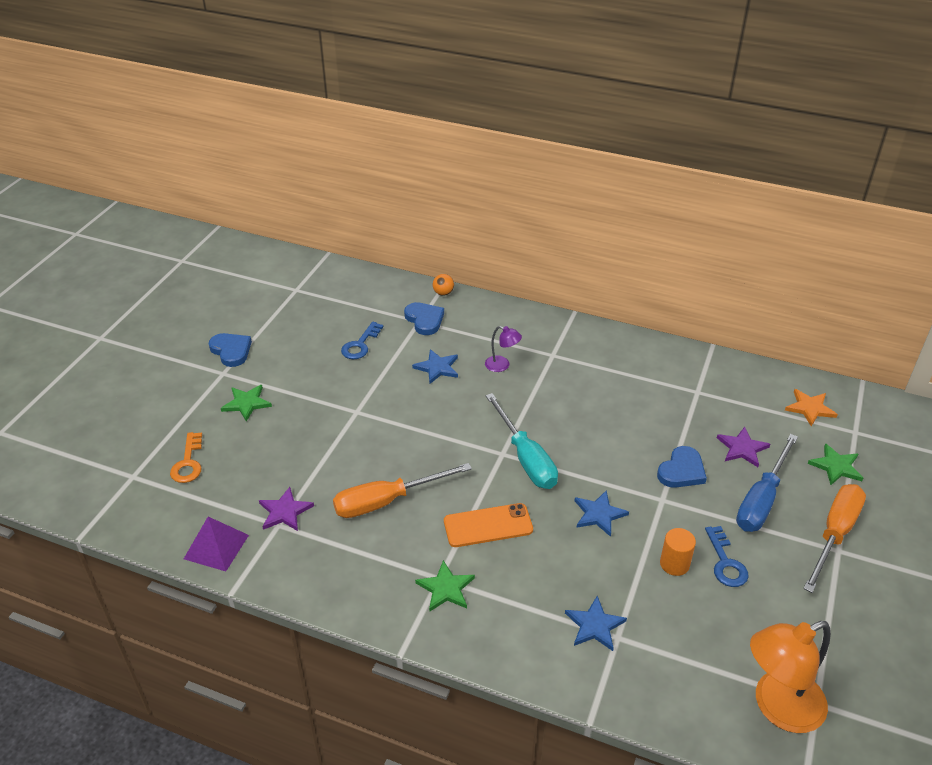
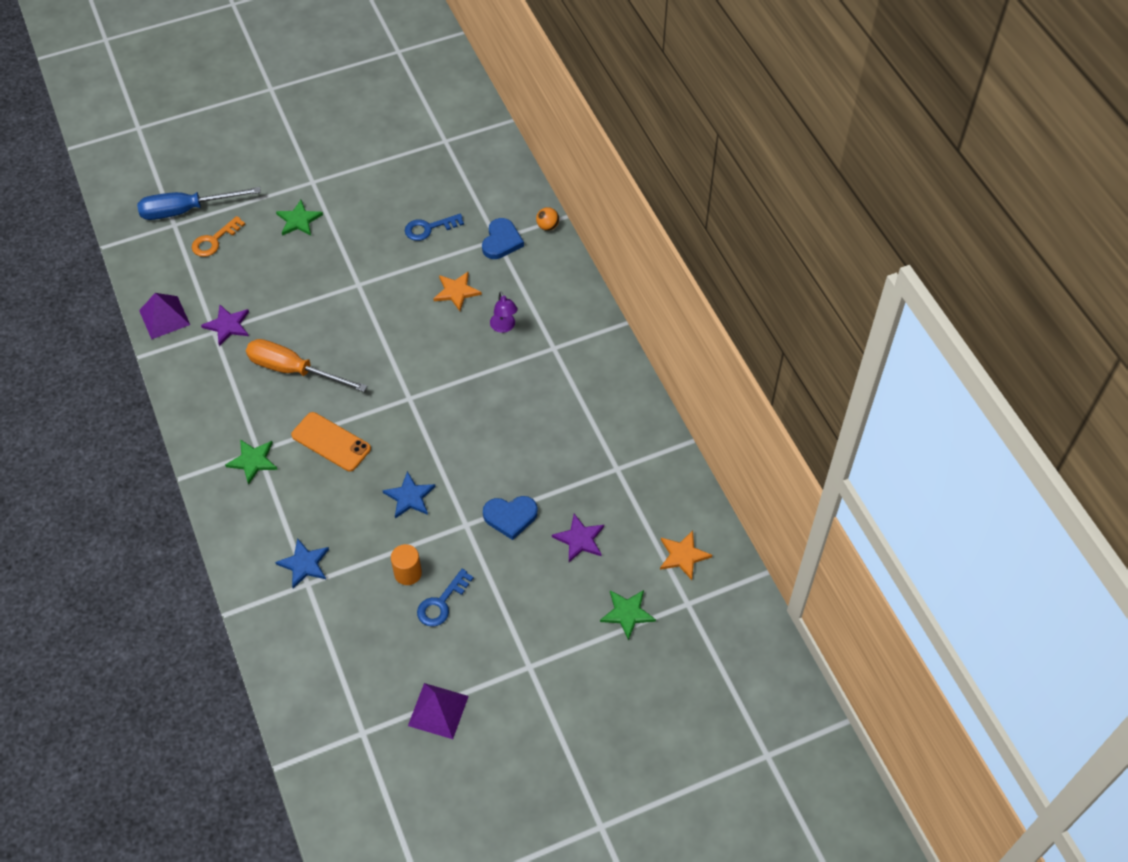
camera: 45 degrees right, 15 degrees up
blue heart [209,333,252,367] -> none
blue star [412,349,458,384] -> orange star [433,272,482,311]
turquoise screwdriver [486,393,558,489] -> none
blue screwdriver [736,434,798,532] -> blue screwdriver moved to [137,187,261,220]
orange lamp [750,621,831,733] -> none
orange screwdriver [803,484,866,593] -> none
none -> purple pyramid [408,683,469,739]

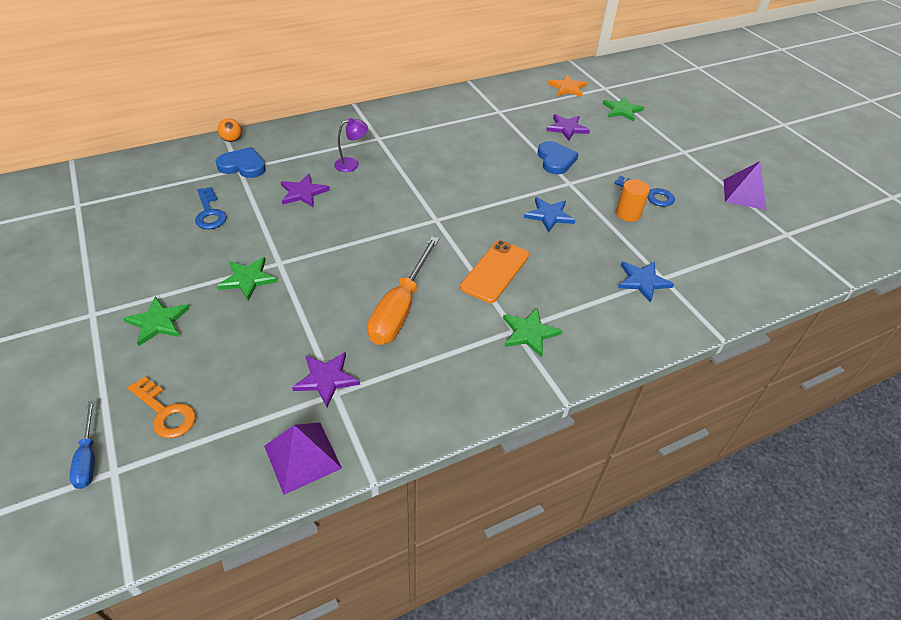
camera: 95 degrees left, 10 degrees down
blue screwdriver [137,187,261,220] -> blue screwdriver [69,401,95,489], size x0.52
orange star [433,272,482,311] -> purple star [281,174,330,207]
none -> green star [217,257,278,301]

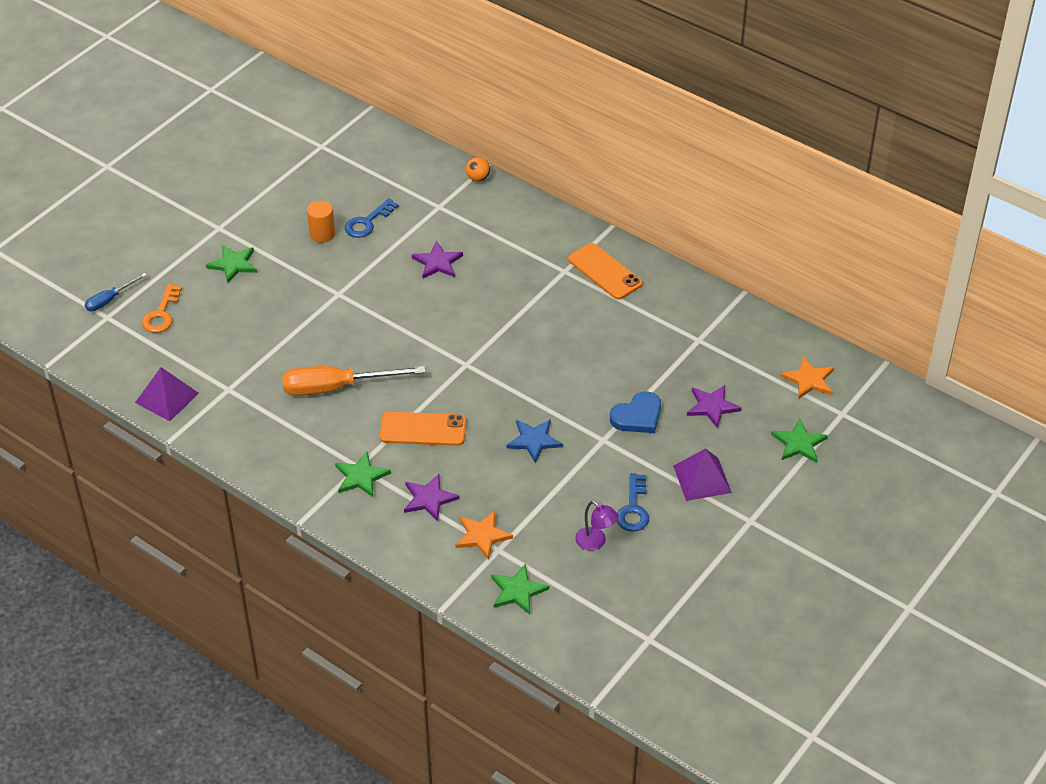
camera: 65 degrees right, 0 degrees up
blue heart [216,147,266,178] -> none
green star [217,257,278,301] -> green star moved to [491,564,549,615]
purple star [292,352,360,407] -> purple star moved to [404,474,460,521]
purple lamp [334,118,368,172] -> purple lamp moved to [575,501,619,551]
orange cylinder [616,179,650,222] -> orange cylinder moved to [307,201,335,243]
blue star [618,262,674,303] -> orange star [455,511,513,560]
purple pyramid [724,161,766,210] -> purple pyramid moved to [673,448,732,501]
none -> orange phone [568,243,642,300]

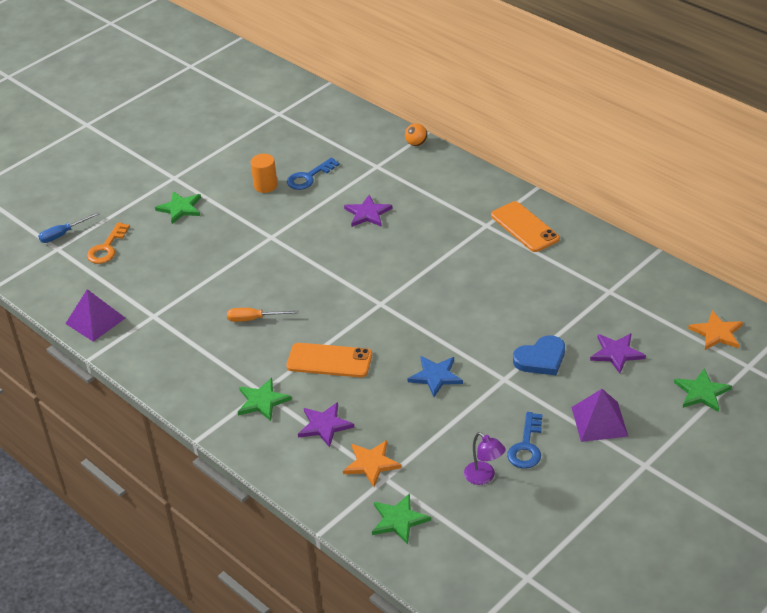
camera: 10 degrees right, 5 degrees down
orange screwdriver [282,366,426,396] -> orange screwdriver [227,308,298,322], size x0.52

